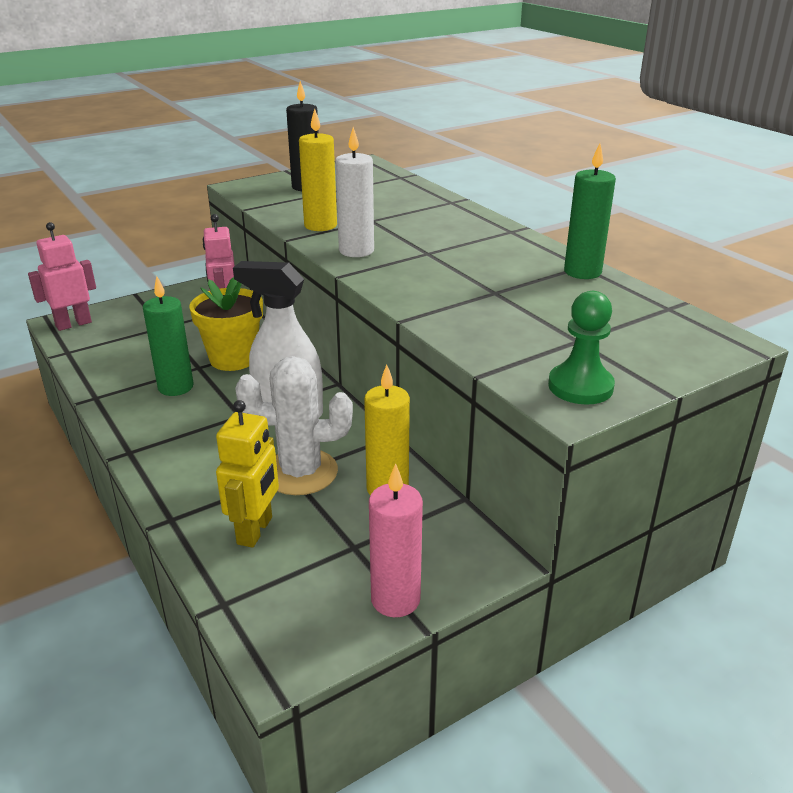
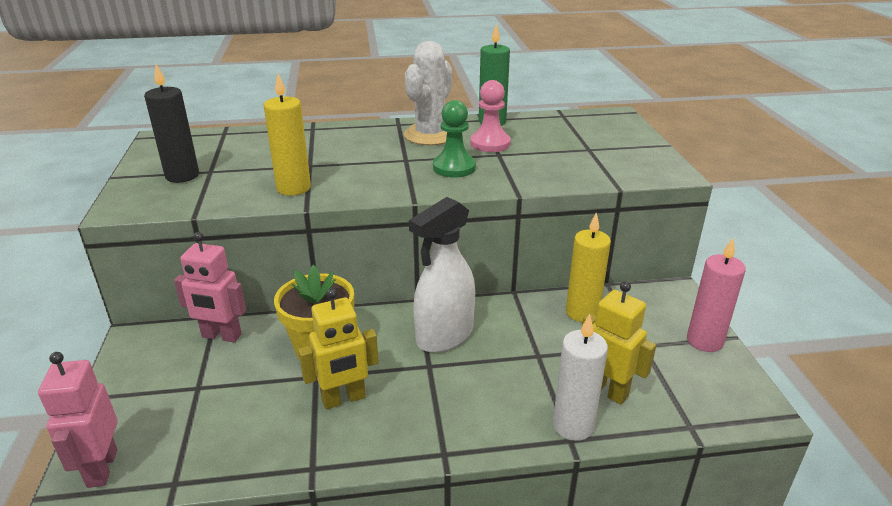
camera: 65 degrees left, 0 degrees up
green candle [143,276,194,396] -> yellow robot [298,288,379,409]
white cactus [235,356,353,495] -> white cactus moved to [404,41,452,145]
white candle [335,127,374,257] -> white candle moved to [553,314,608,441]
green pawn [548,291,615,405] -> green pawn moved to [433,100,476,178]
none -> pink pawn [470,80,511,152]

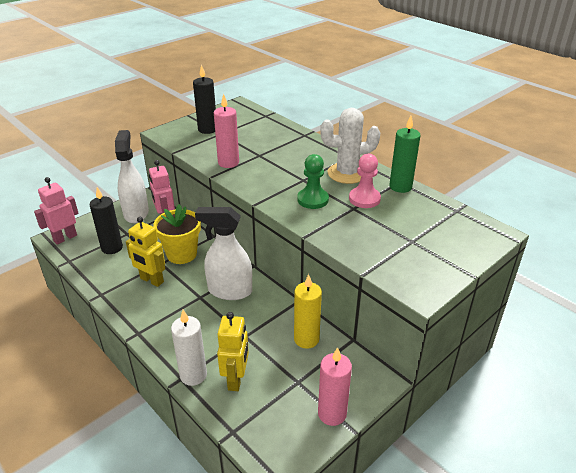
camera: 55 degrees right, 5 degrees up
yellow candle [264,74,311,196] -> pink candle [214,94,239,168]
none -> black candle [90,187,123,254]
none -> white spray bottle [115,130,149,223]

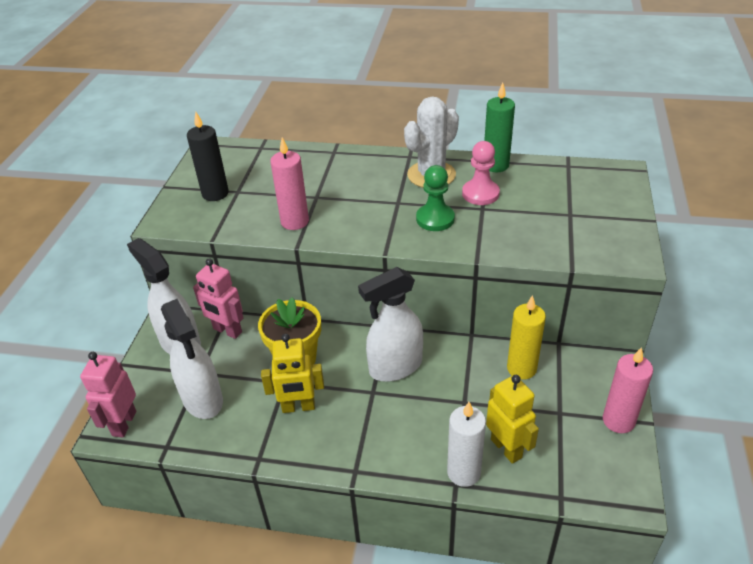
camera: 35 degrees left, 5 degrees up
black candle [90,187,123,254] -> white spray bottle [161,299,223,419]

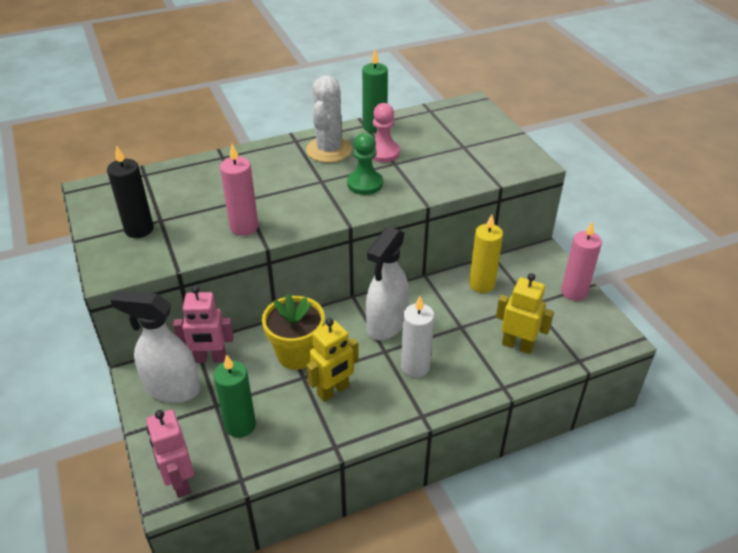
camera: 35 degrees left, 0 degrees up
white spray bottle [161,299,223,419] -> green candle [213,354,256,438]
white candle [447,402,486,487] -> white candle moved to [401,296,435,378]

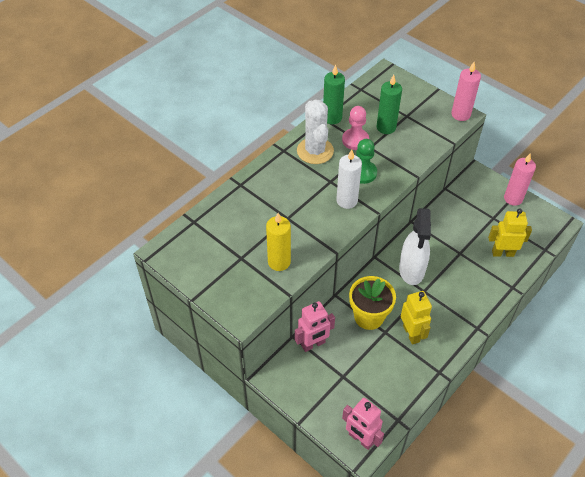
camera: 25 degrees left, 10 degrees up
black candle [107,145,154,238] -> none
white spray bottle [111,290,200,403] -> none
green candle [213,354,256,438] -> green candle moved to [377,75,402,134]
pink candle [220,144,258,236] -> pink candle moved to [451,62,481,121]
yellow robot [306,318,359,402] -> yellow robot turned 45 degrees counterclockwise [401,291,432,344]
white candle [401,296,435,378] -> white candle moved to [336,149,362,209]
yellow candle [469,214,503,293] -> yellow candle moved to [266,213,291,271]

